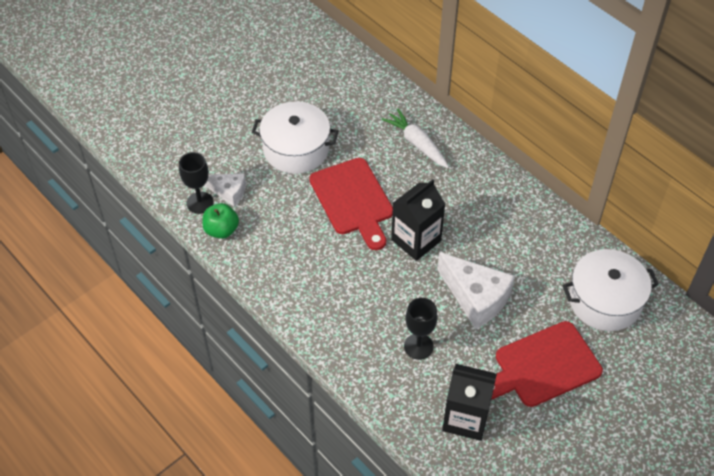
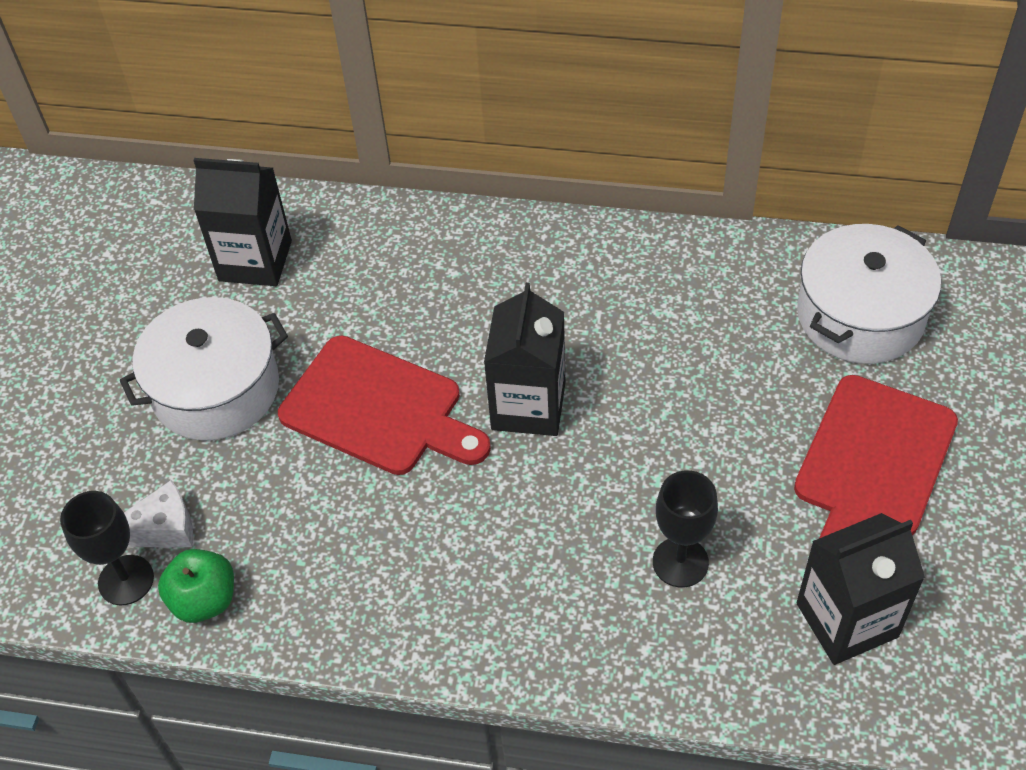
camera: 35 degrees left, 0 degrees up
white carrot [382,109,449,168] -> none
white cheese [437,252,515,329] -> none
none -> black carton [194,158,292,286]

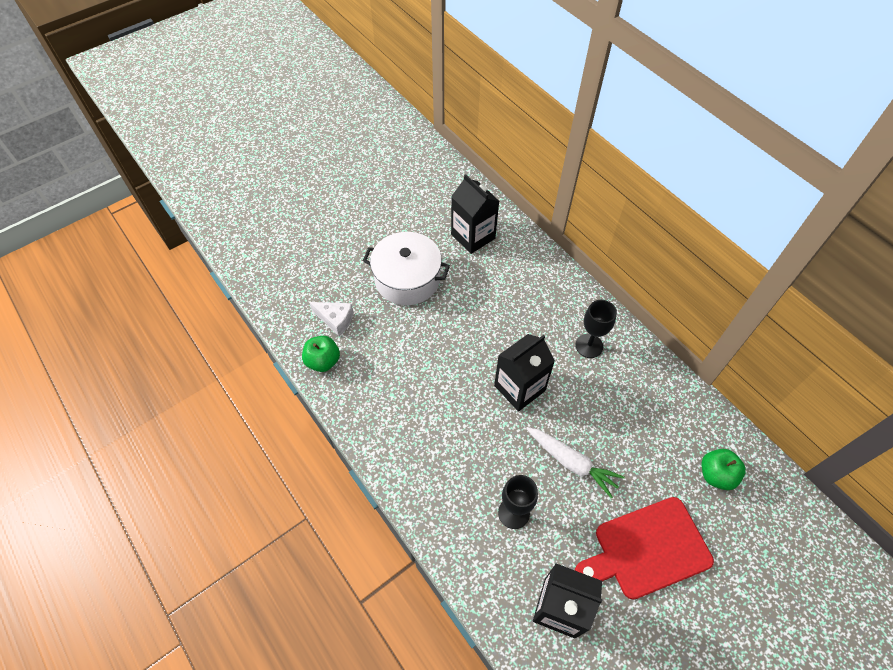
camera: 40 degrees right, 5 degrees up
black goblet [60,491,154,605] -> black goblet moved to [575,300,617,358]
red cutting board [278,336,491,475] -> none
white pot [797,224,941,364] -> green apple [702,449,746,490]
none -> white carrot [526,427,625,499]

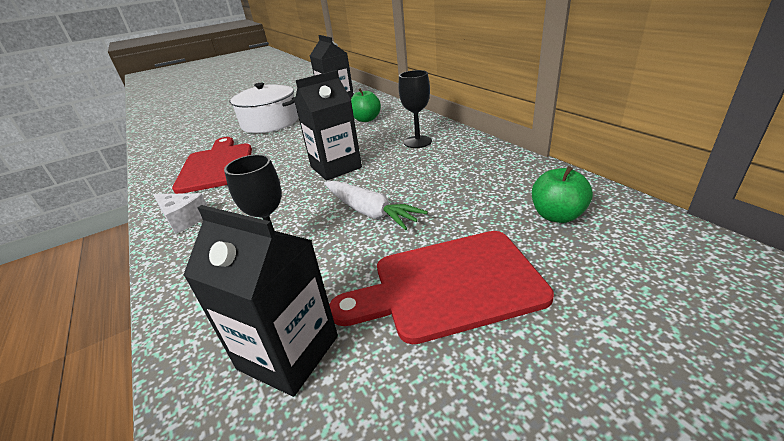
camera: 10 degrees right, 25 degrees down
green apple [302,336,340,372] -> green apple moved to [351,88,381,122]
white cheese [309,302,354,336] -> white cheese moved to [153,193,207,234]
none -> red cutting board [172,137,252,194]

